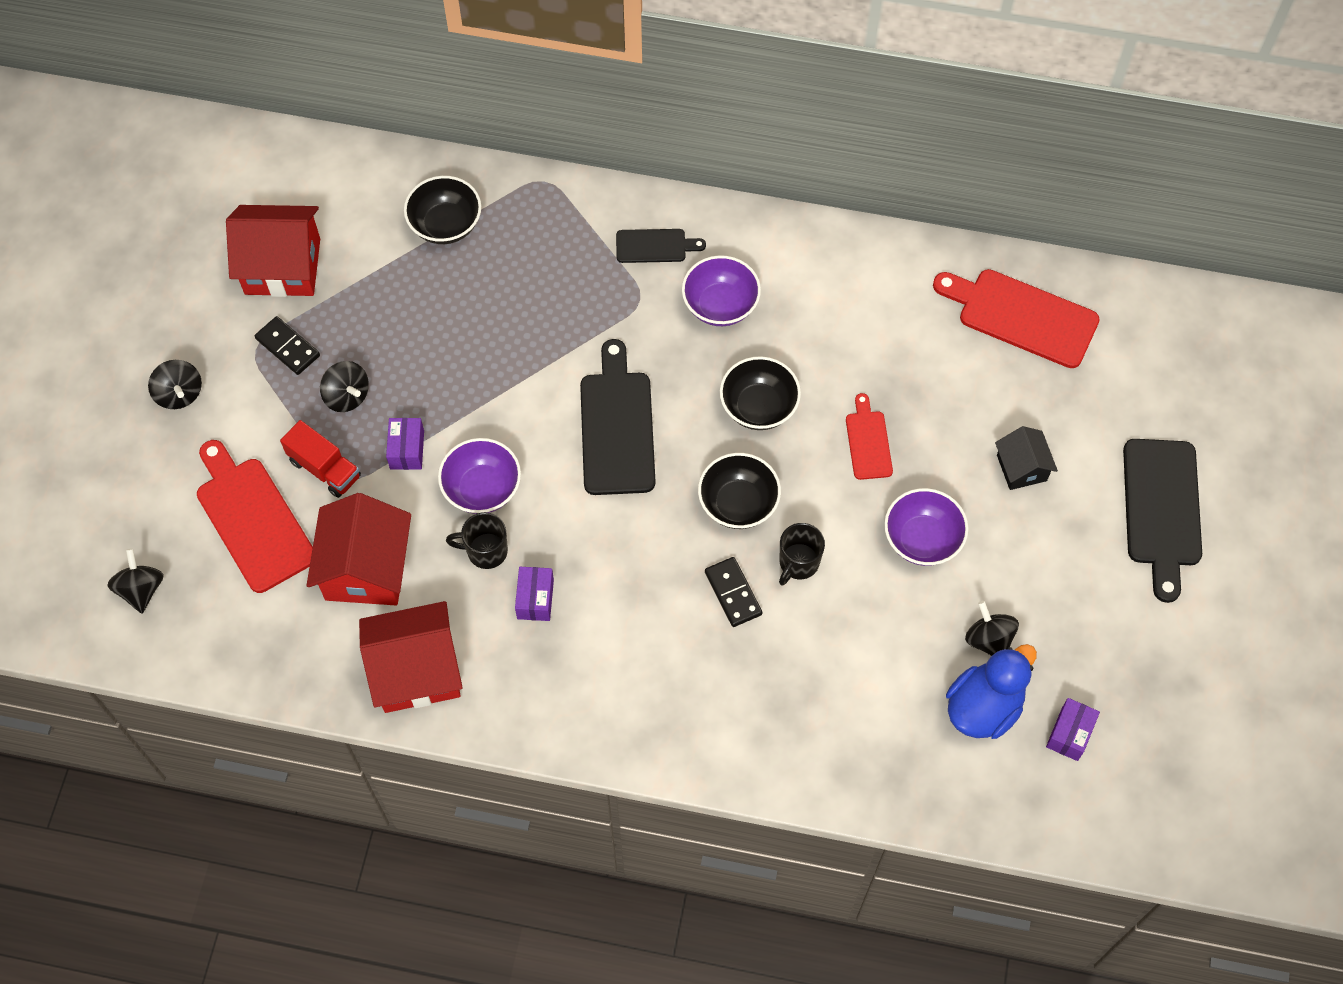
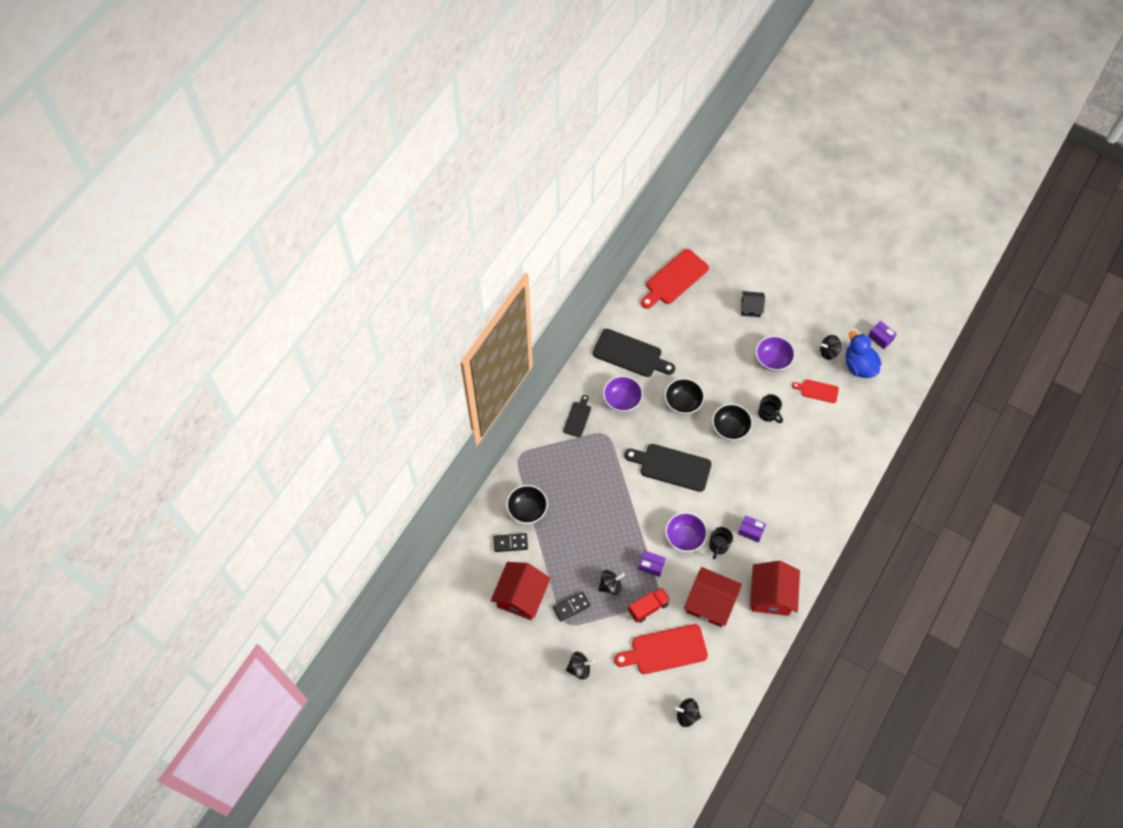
camera: 70 degrees left, 0 degrees up
black domino [705,557,763,627] -> black domino moved to [494,533,528,552]
red cutting board [846,393,893,480] -> red cutting board moved to [792,379,839,403]
black cutting board [1123,439,1202,603] -> black cutting board moved to [593,329,675,377]

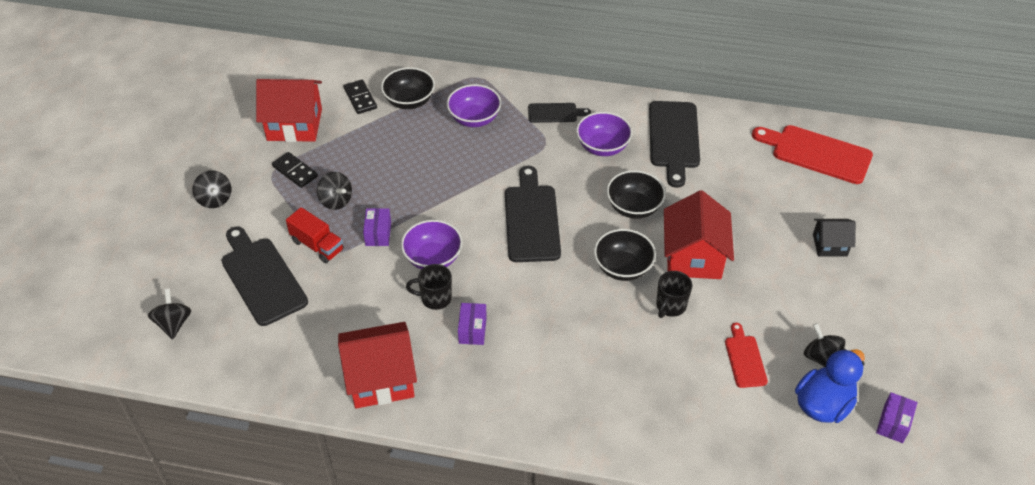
camera: 70 degrees right, 15 degrees down
red cutting board [614,624,708,674] -> black cutting board [222,227,308,326]
red house [684,567,742,627] -> red house moved to [664,190,734,279]
black house [741,291,765,317] -> black house turned 75 degrees counterclockwise [813,219,856,256]
purple bowl [756,336,795,371] -> purple bowl moved to [447,84,501,127]

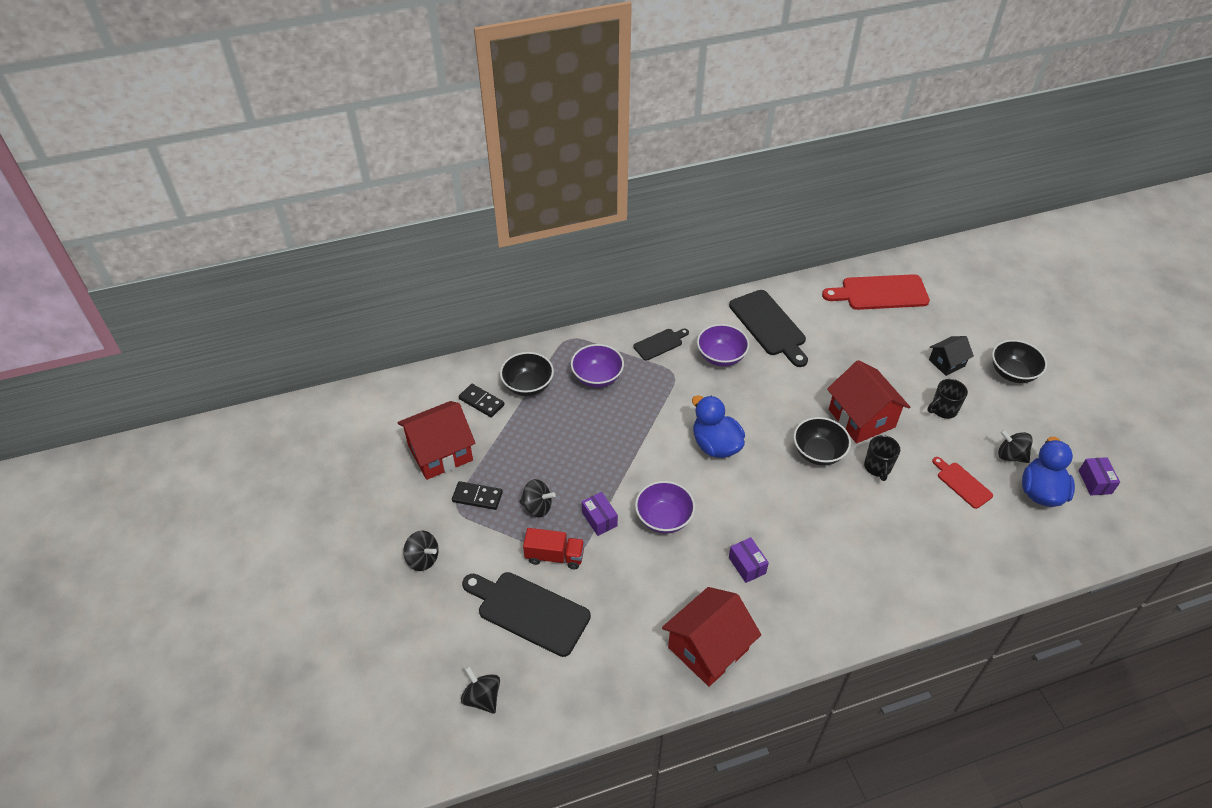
camera: 30 degrees left, 0 degrees up
black mug [406,264,452,310] -> black mug moved to [927,379,968,419]
black cutting board [505,166,561,262] -> blue duck [692,395,745,458]
black bowl [607,170,666,219] -> black bowl moved to [992,340,1047,383]

